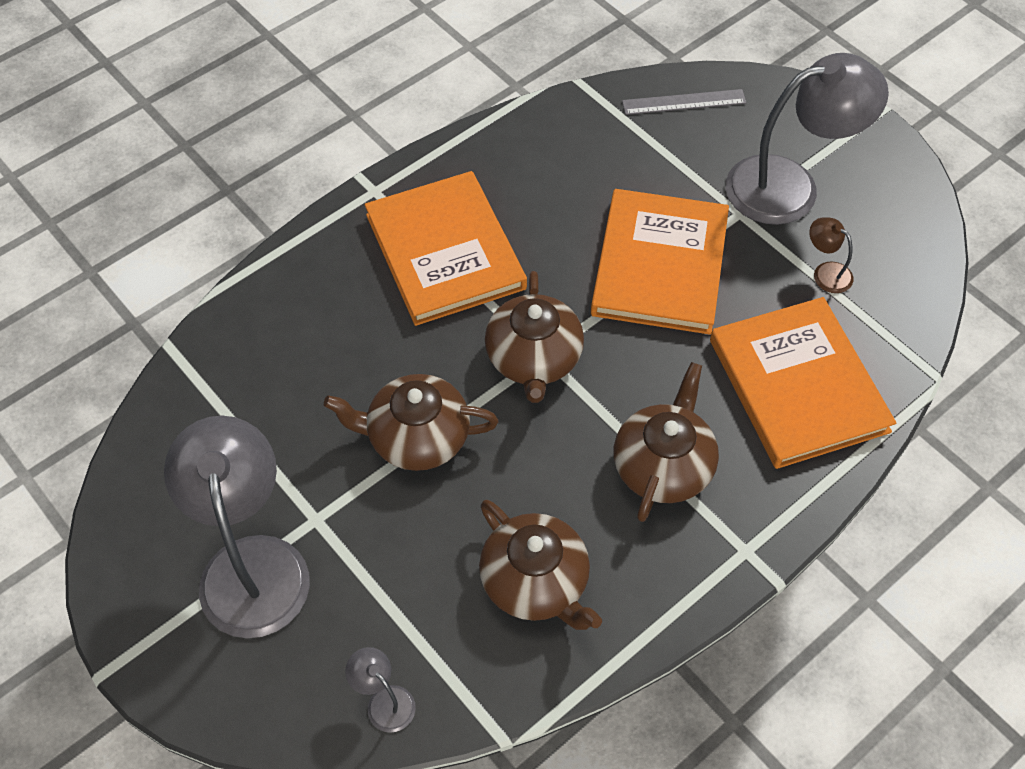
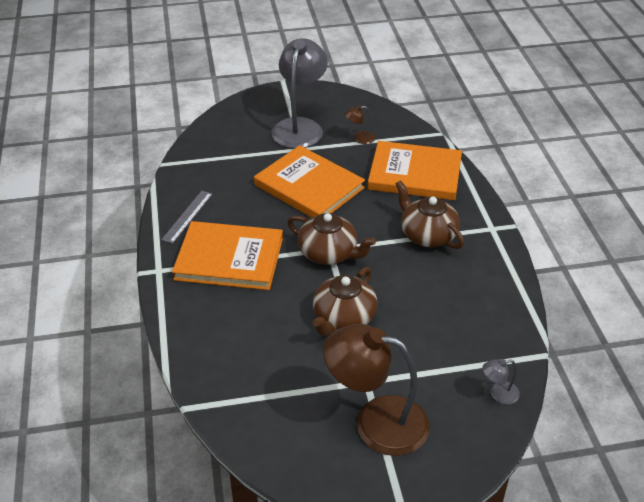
camera: 60 degrees left, 15 degrees down
grey lamp [164,416,310,638] -> brown lamp [323,324,430,456]
brown teapot [479,500,602,630] -> none
grey ruler [622,89,746,115] -> grey ruler moved to [161,191,212,244]

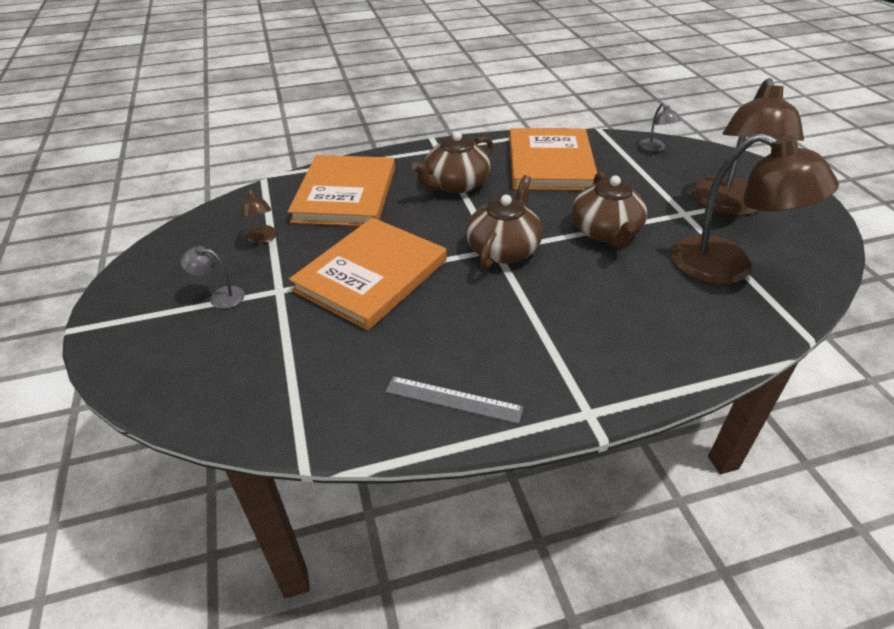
camera: 95 degrees left, 0 degrees up
orange book [172,221,283,290] -> orange book moved to [509,128,597,190]
grey lamp [271,38,328,148] -> grey lamp [180,246,245,309], size x0.41
brown teapot [313,267,378,336] -> brown teapot turned 60 degrees clockwise [572,172,647,247]
none -> brown lamp [670,133,839,285]

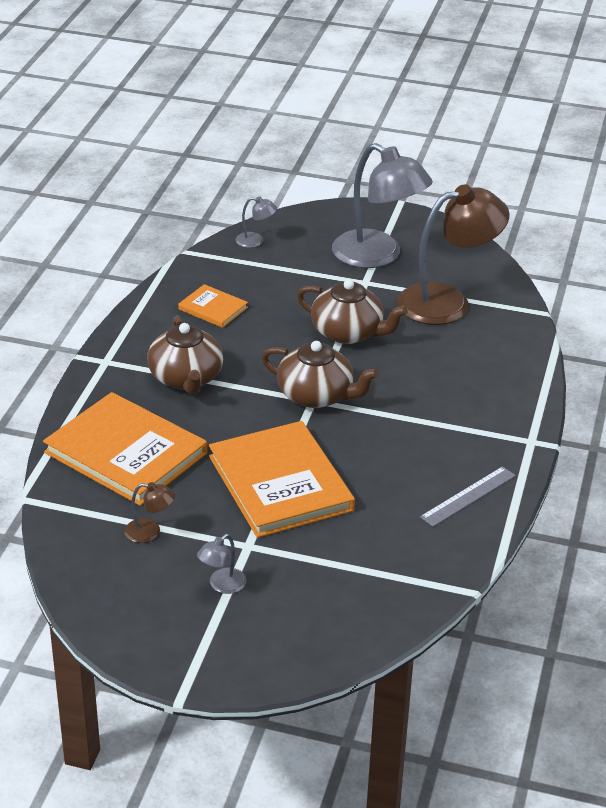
camera: 60 degrees left, 5 degrees down
brown teapot [466,175,543,269] -> brown teapot turned 150 degrees clockwise [262,341,379,408]
orange book [509,128,597,190] -> orange book [178,284,248,328], size x0.48
brown lamp [692,78,804,216] -> grey lamp [332,143,433,268]

